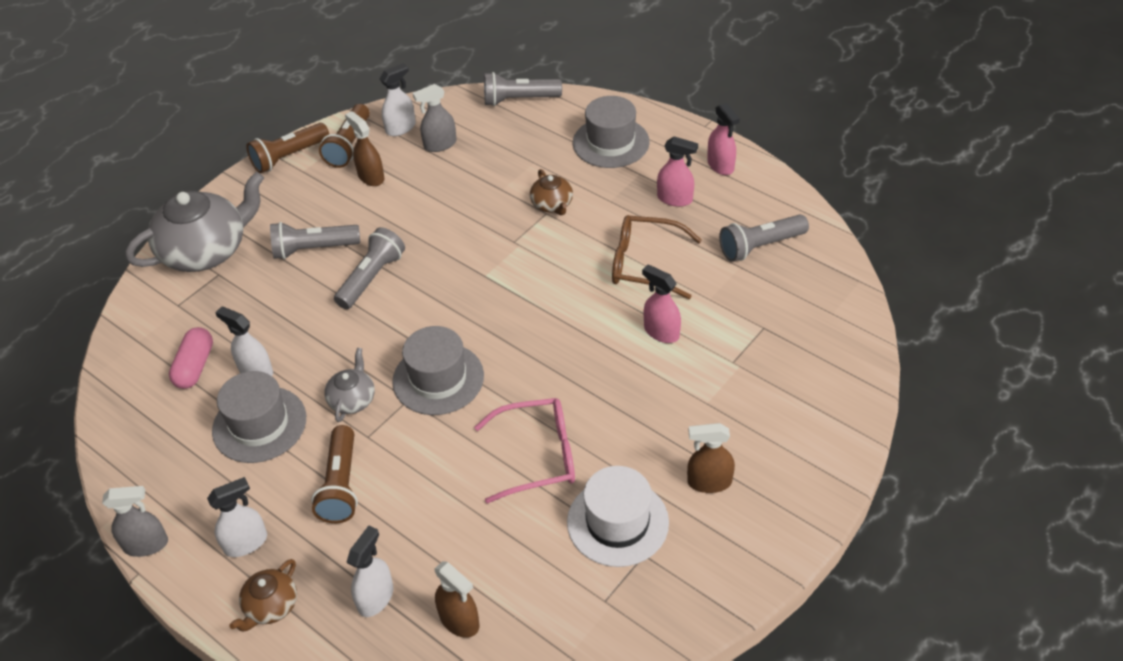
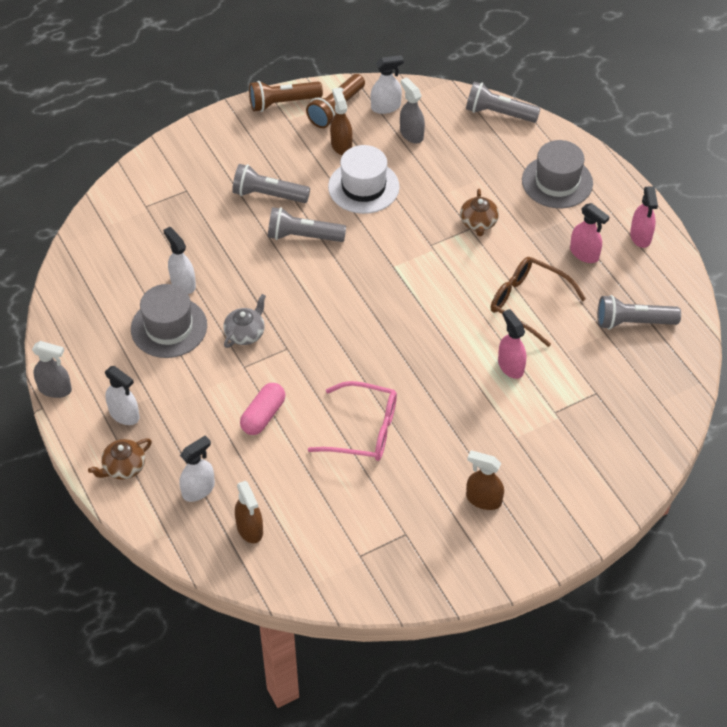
camera: 20 degrees right, 5 degrees up
grey teapot [125,172,264,272] -> none
pink capsule [169,327,213,389] -> pink capsule moved to [240,383,285,435]
white spray bottle [207,477,267,557] -> white spray bottle turned 45 degrees clockwise [105,366,139,425]
brown flashlight [311,425,358,523] -> none
grey flashlight [334,227,405,309] -> grey flashlight turned 135 degrees counterclockwise [268,207,346,242]
grey hat [392,326,484,415] -> none
grey spray bottle [413,84,457,152] -> grey spray bottle turned 60 degrees clockwise [400,77,425,143]
white hat [567,466,669,567] -> white hat moved to [328,145,400,214]

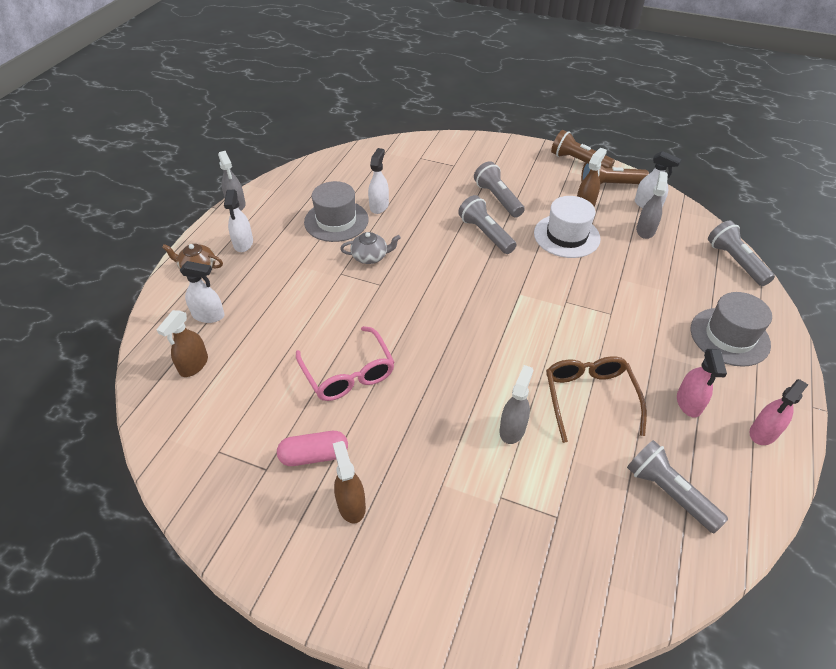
camera: 50 degrees right, 5 degrees down
pink capsule [240,383,285,435] -> pink capsule moved to [277,431,348,466]
brown teapot [460,189,499,236] -> none
pink spray bottle [498,309,526,379] -> grey spray bottle [500,365,533,444]

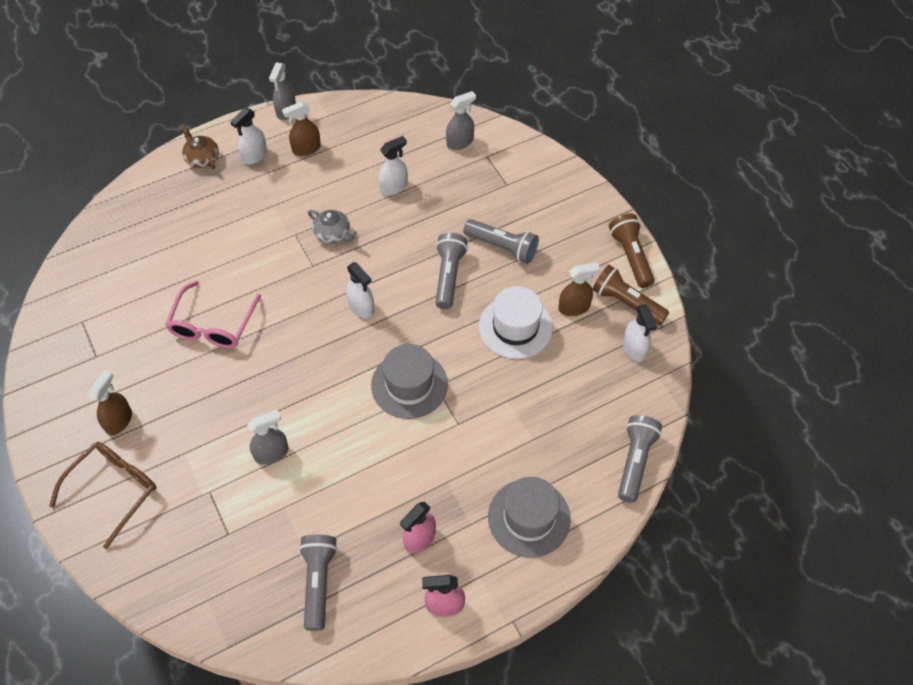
camera: 40 degrees right, 10 degrees up
brown spray bottle [156,310,208,377] -> brown spray bottle moved to [282,101,321,156]
white spray bottle [180,261,225,323] -> white spray bottle moved to [346,262,375,318]
pink capsule [277,431,348,466] -> none
grey hat [304,181,369,242] -> grey hat moved to [371,344,448,419]
grey flashlight [474,161,525,218] -> grey flashlight turned 105 degrees clockwise [463,219,539,264]
brown glasses [546,356,647,443] -> brown glasses moved to [50,442,157,549]
grey spray bottle [636,171,668,239] -> grey spray bottle moved to [446,91,476,150]

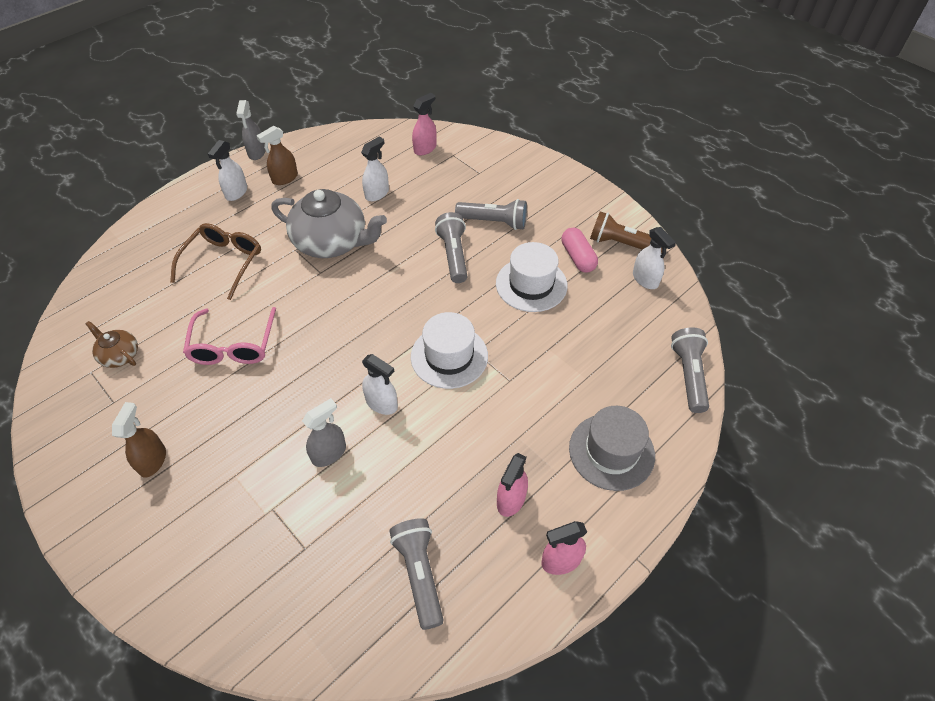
camera: 15 degrees left, 5 degrees down
brown glasses [50,442,157,549] -> brown glasses moved to [170,223,261,300]
brown teapot [181,124,219,169] -> brown teapot moved to [86,321,138,368]
grey teapot [308,210,357,244] -> grey teapot [271,189,387,258], size x2.08
white spray bottle [346,262,375,318] -> white spray bottle moved to [362,354,398,415]
grey hat [371,344,448,419] -> white hat [411,312,488,389]
grey spray bottle [446,91,476,150] -> pink spray bottle [412,93,437,155]
brown spray bottle [558,262,600,316] -> pink capsule [562,228,598,273]
brown flashlight [609,214,655,288] -> none

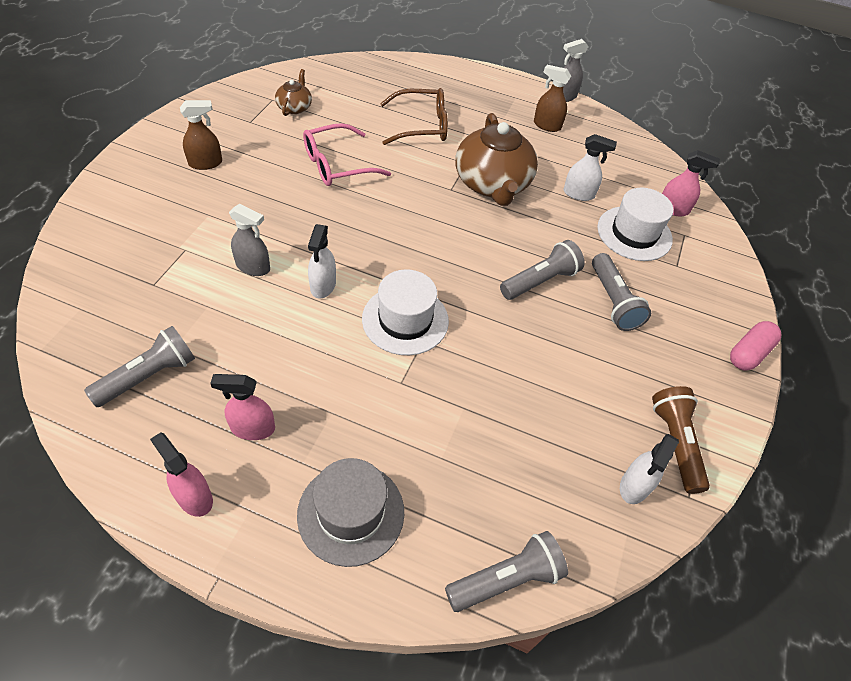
camera: 60 degrees right, 0 degrees up
white spray bottle [208,140,247,201] -> none
grey teapot [271,189,387,258] -> brown teapot [456,113,538,206]
white hat [496,242,567,312] -> white hat moved to [597,188,673,261]
pink capsule [562,228,598,273] -> pink capsule moved to [730,321,781,371]

